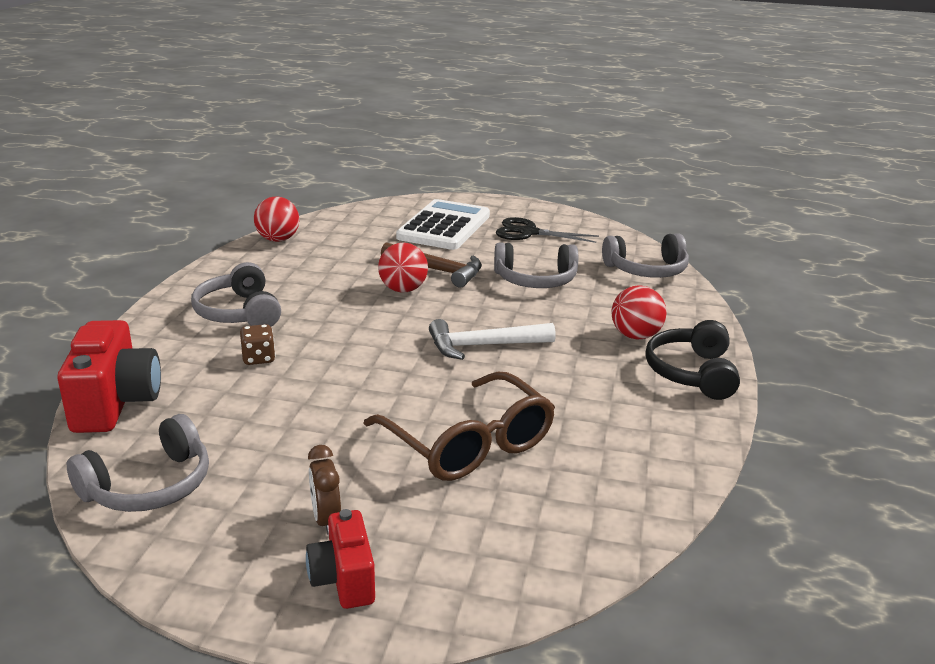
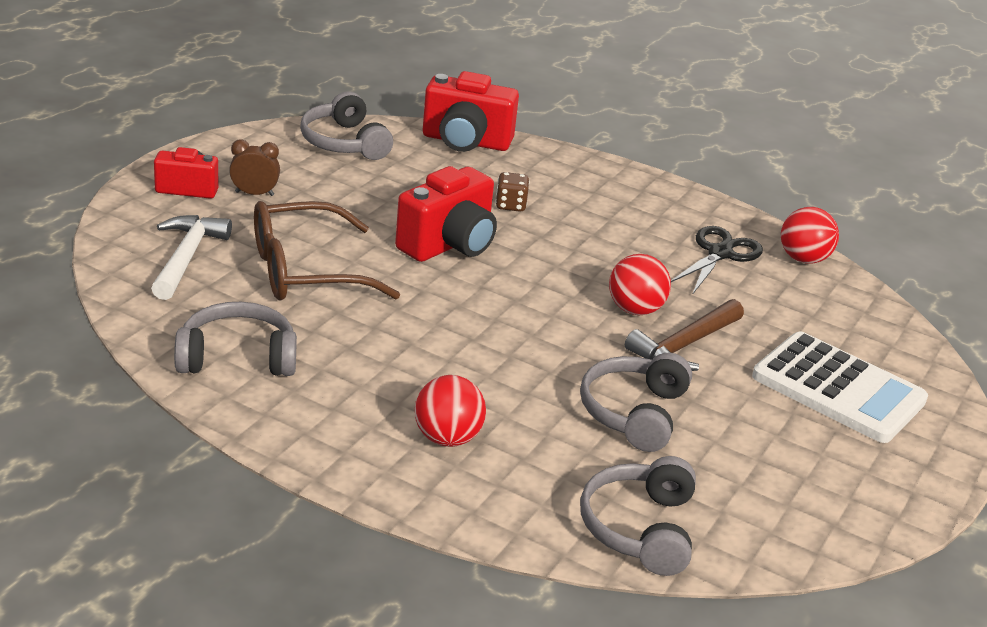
camera: 105 degrees right, 5 degrees up
grey headphones [191,262,281,327] -> grey headphones moved to [174,302,297,376]
white hammer [429,319,556,360] -> white hammer moved to [151,215,232,300]
black scissors [496,217,599,243] -> black scissors moved to [671,226,763,295]
black headphones [645,320,740,400] -> none
none -> red camera [395,166,497,262]

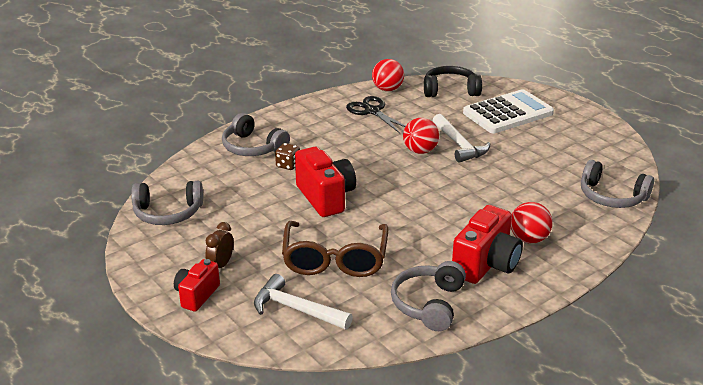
camera: 65 degrees left, 0 degrees up
red camera [423,71,519,152] -> red camera moved to [452,205,523,284]
grey headphones [580,353,692,452] -> grey headphones moved to [222,113,290,156]
brown hammer [625,299,744,371] -> white hammer [432,114,490,163]
none -> black headphones [424,66,482,97]

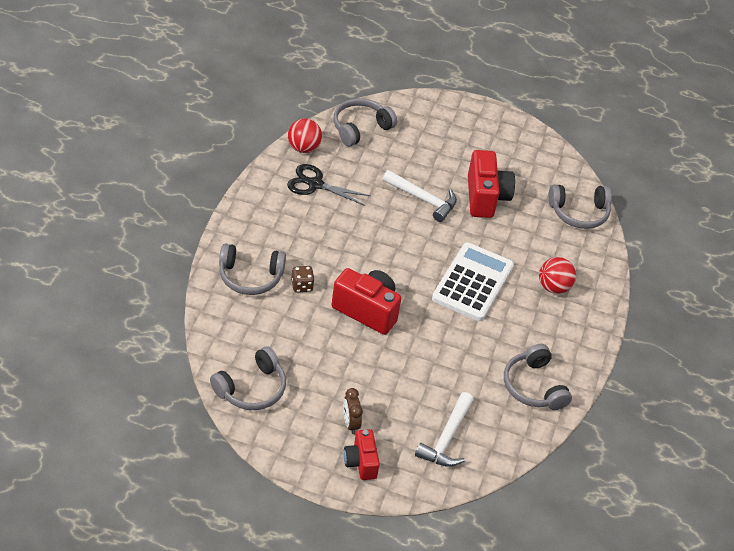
camera: 40 degrees left, 15 degrees up
white hammer [254,274,353,330] -> white hammer turned 60 degrees counterclockwise [415,392,474,467]
brown glasses [282,221,388,277] -> none
red ball [403,118,439,154] -> none
black headphones [424,66,482,97] -> grey headphones [334,98,397,146]
red camera [452,205,523,284] -> red camera moved to [468,150,515,218]
white calculator [463,89,554,133] -> white calculator moved to [432,243,514,321]

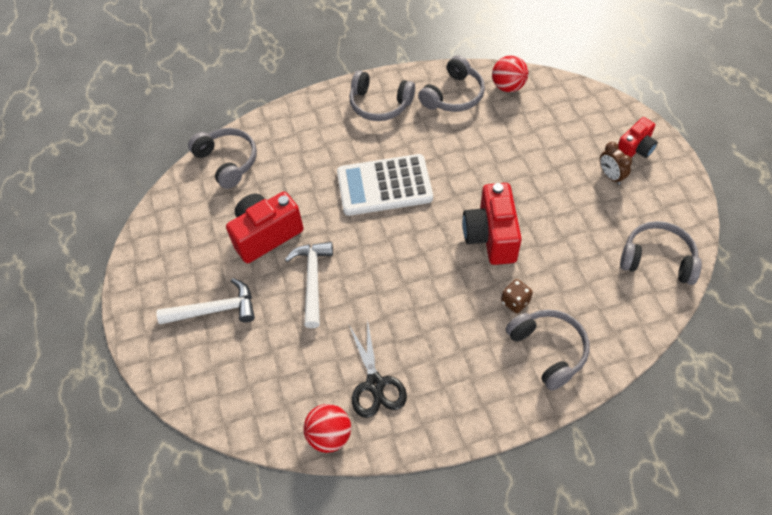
camera: 115 degrees left, 10 degrees up
grey headphones [334,98,397,146] -> grey headphones moved to [350,71,415,121]
brown clock [343,388,363,434] -> brown clock turned 105 degrees clockwise [600,142,632,185]
white hammer [415,392,474,467] -> white hammer moved to [157,278,255,325]
red ball [539,257,576,294] -> red ball moved to [492,56,528,92]

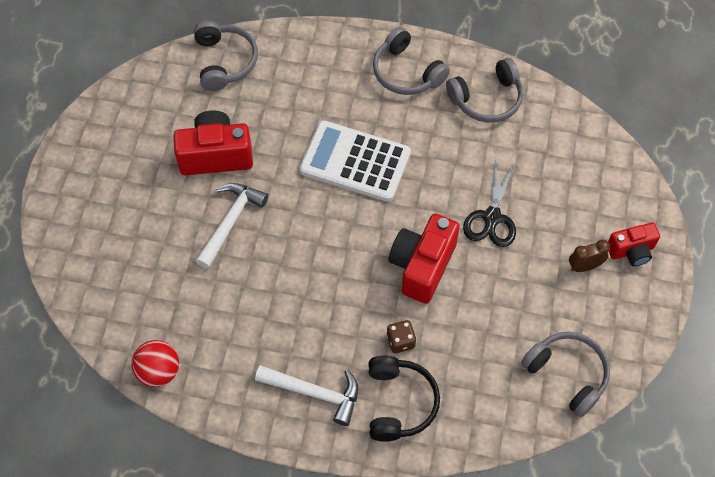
camera: 25 degrees right, 5 degrees up
white hammer [157,278,255,325] -> white hammer moved to [255,365,358,426]
black scissors [349,319,407,418] -> black scissors moved to [463,159,516,247]
red ball [492,56,528,92] -> none
grey headphones [506,309,589,391] -> black headphones [368,356,440,442]
brown clock [600,142,632,185] -> brown clock turned 75 degrees clockwise [569,240,610,272]

